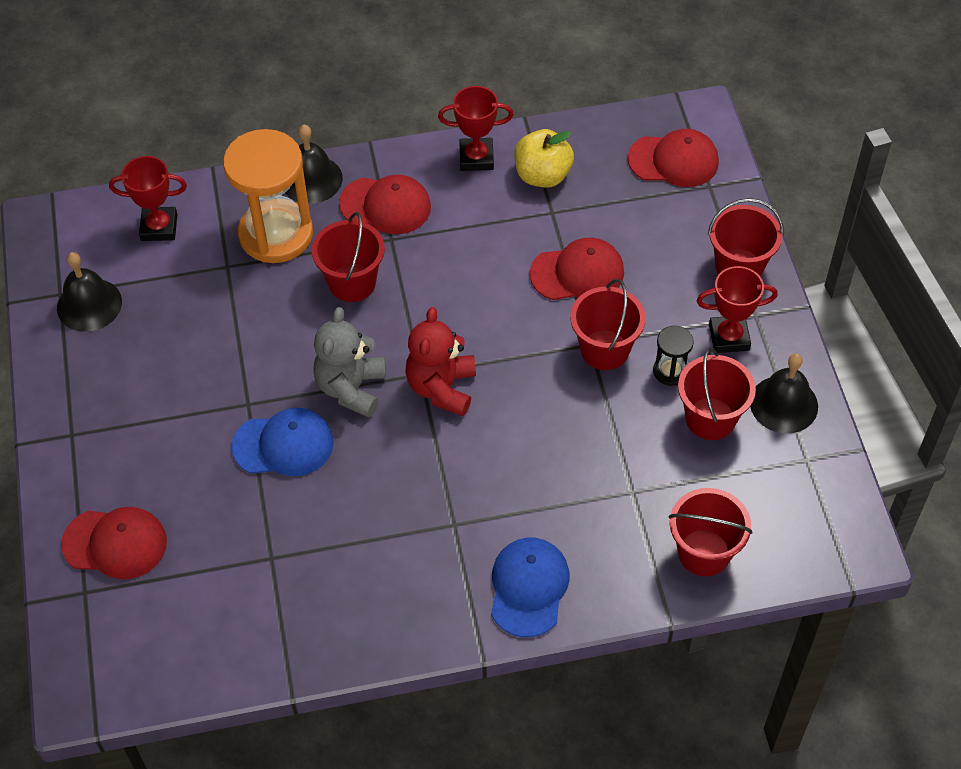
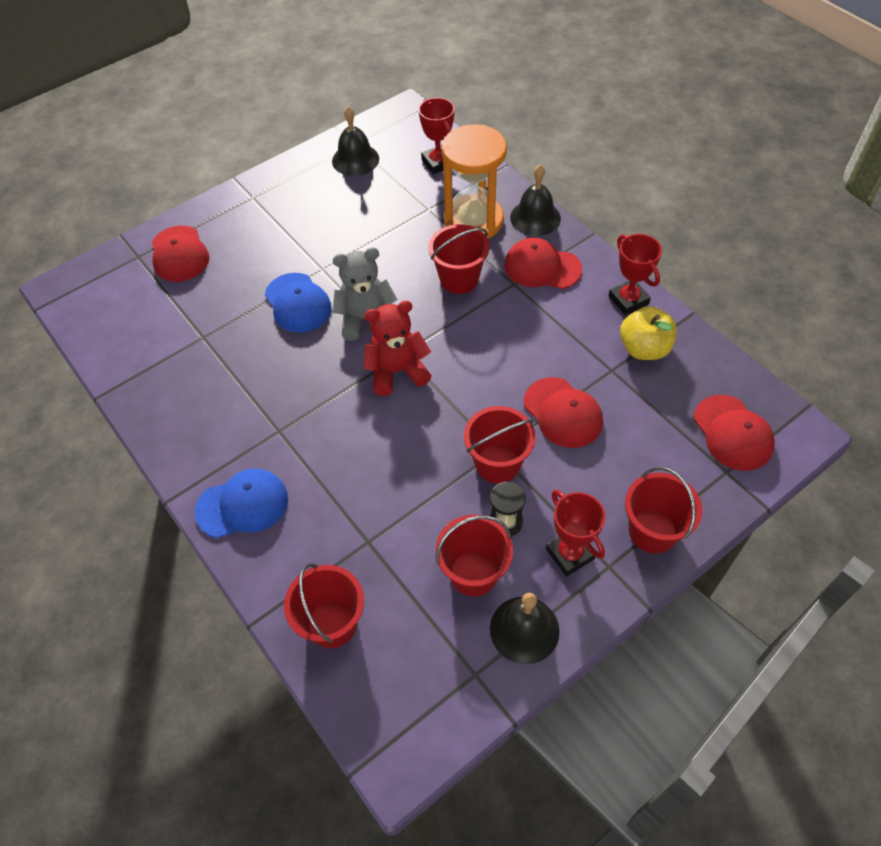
camera: 65 degrees right, 0 degrees up
red cap [339,175,431,234] -> red cap turned 120 degrees clockwise [504,238,582,289]

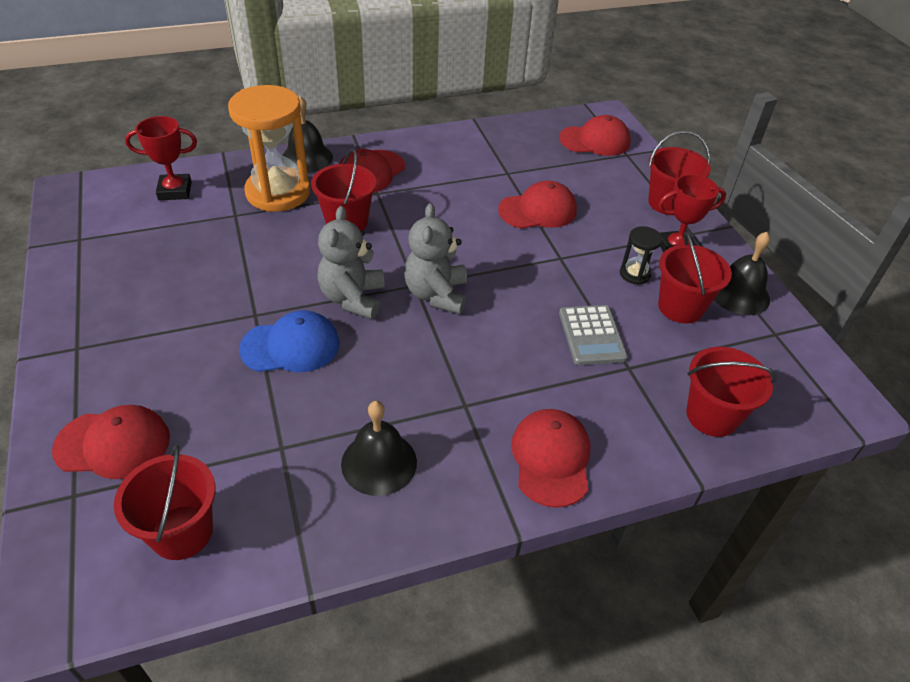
camera: 75 degrees left, 10 degrees down
blue cap [195,468,288,538] -> red cap [511,409,591,508]
black bell [332,106,379,176] -> black bell moved to [341,401,417,496]
red teddy bear [364,300,431,396] -> grey teddy bear [404,203,467,314]
red bucket [464,406,535,484] -> red bucket moved to [114,445,215,560]
red trophy [609,234,662,315] -> none
yellow apple [620,306,677,360] -> none
none -> grey calculator [559,305,628,365]

